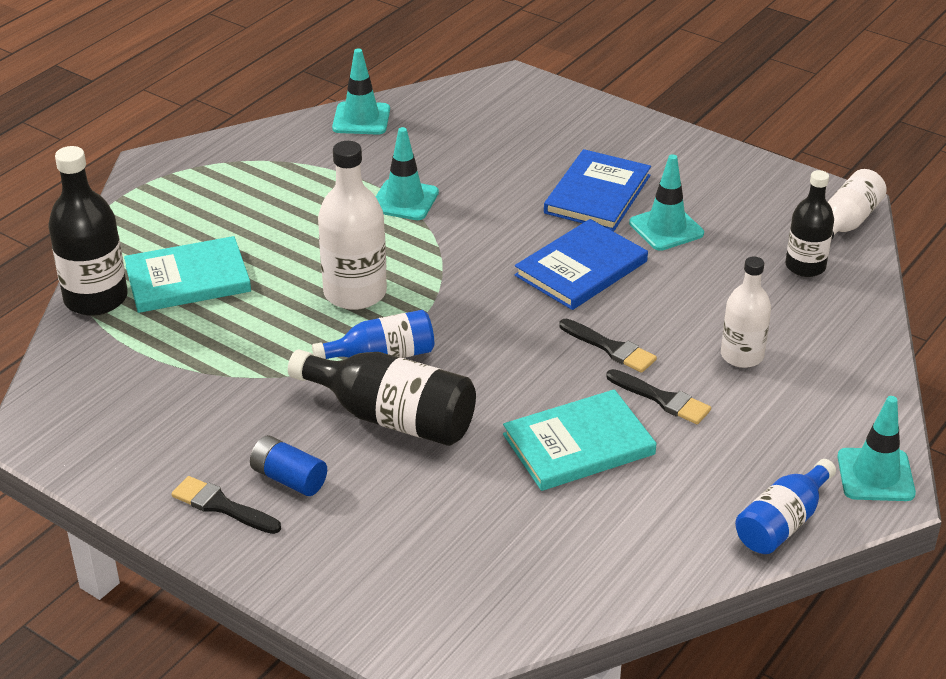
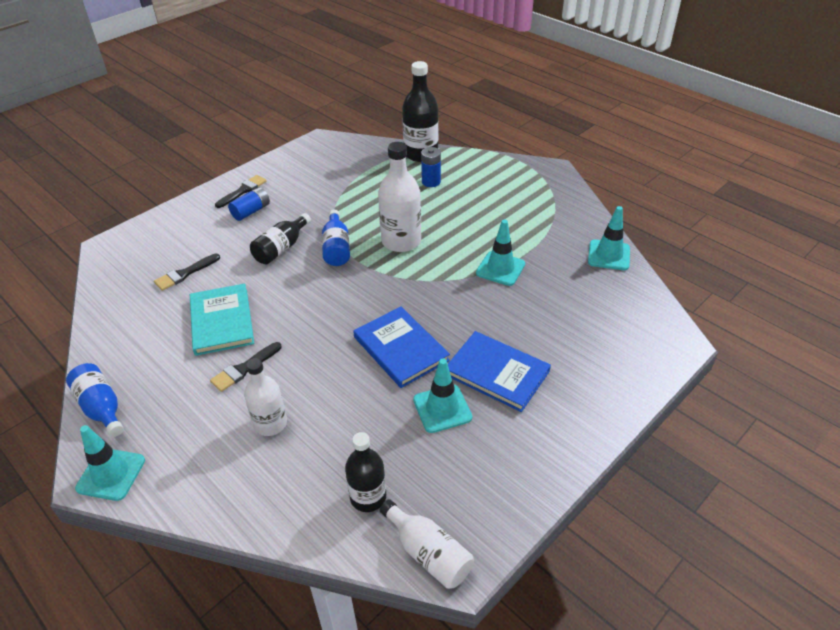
camera: 100 degrees right, 5 degrees up
turquoise book [124,236,251,313] -> blue battery [421,147,441,187]
black bottle [288,349,476,446] -> black bottle [250,213,311,264], size x0.65
black brush [559,319,657,373] -> black brush moved to [154,254,220,291]

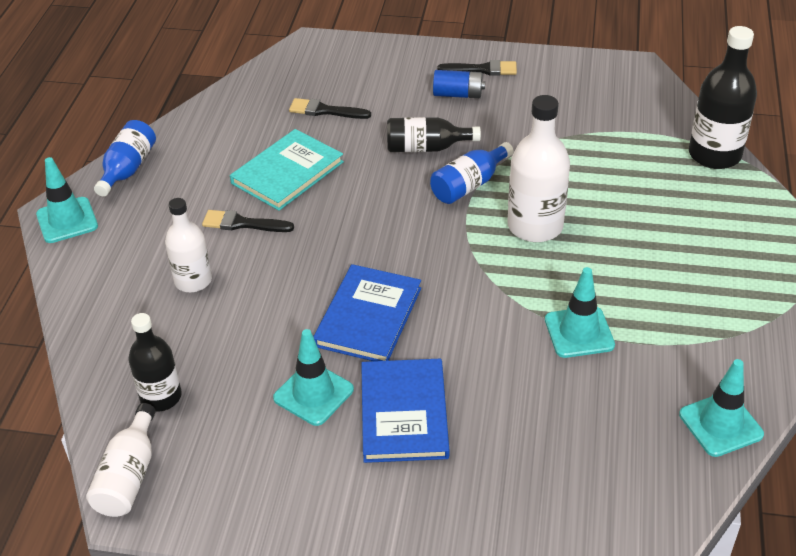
camera: 55 degrees right, 0 degrees up
blue battery [421,147,441,187] -> none

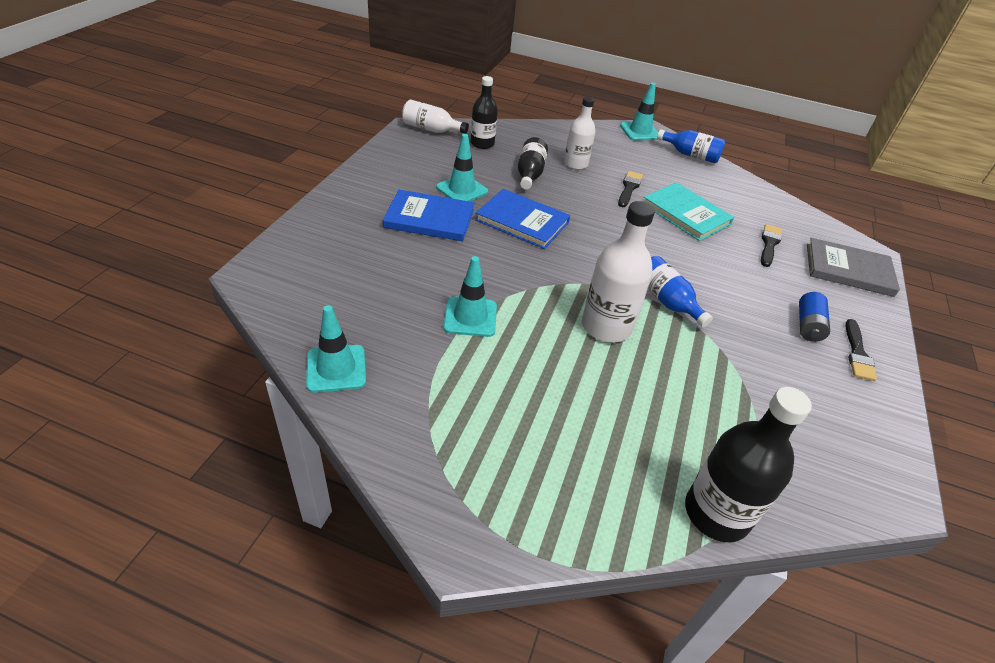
camera: 95 degrees right, 0 degrees up
black bottle [387,117,481,152] -> black bottle moved to [518,137,548,189]
none -> grey book [807,238,900,297]

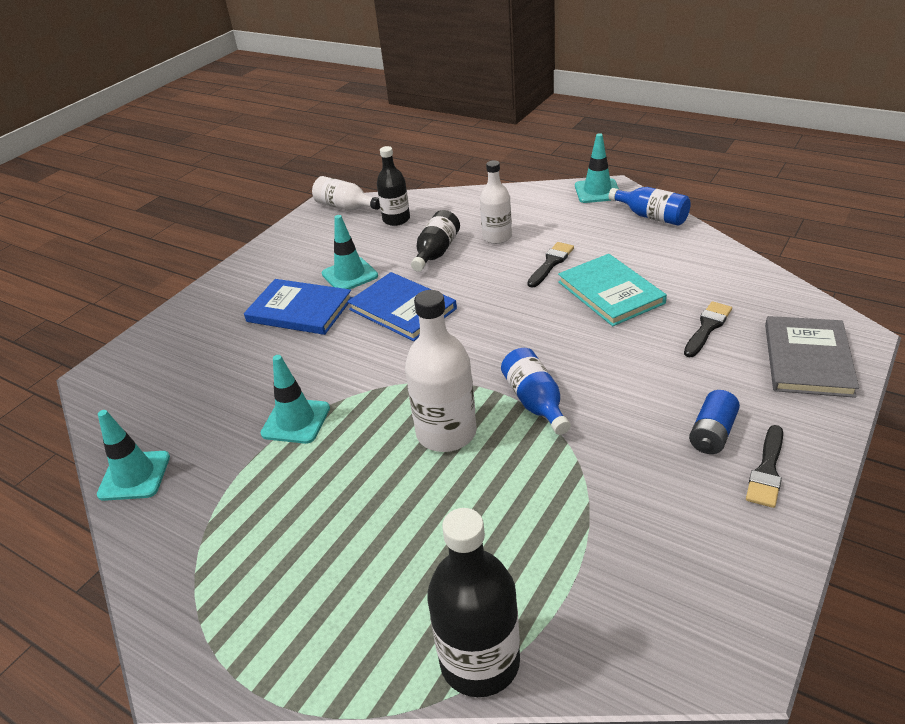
camera: 20 degrees right, 5 degrees down
grey book [807,238,900,297] -> grey book turned 75 degrees clockwise [765,316,859,398]

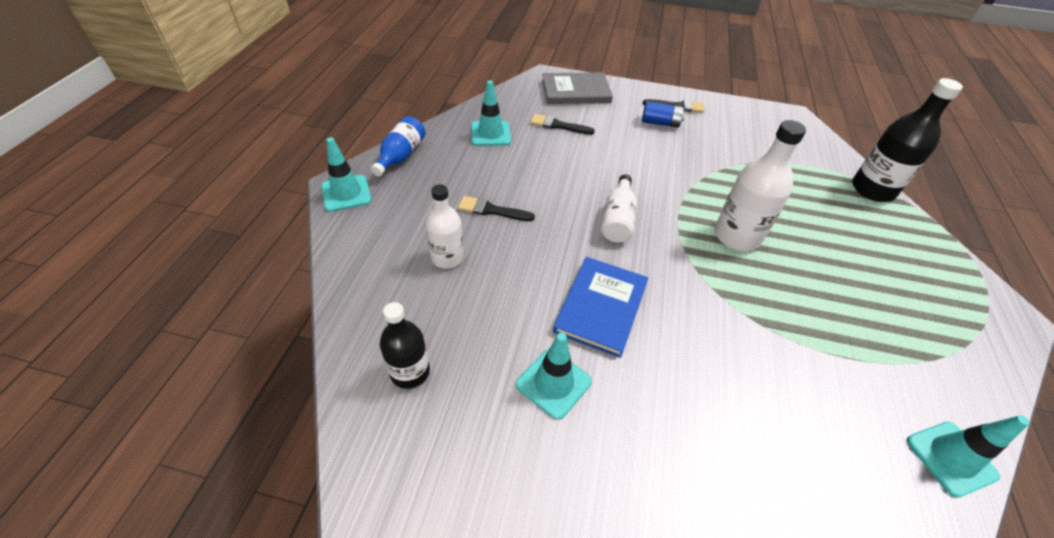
camera: 115 degrees left, 10 degrees up
blue book [244,279,353,335] -> none
turquoise traffic cone [261,355,330,444] -> turquoise traffic cone moved to [471,80,511,146]
white bottle [312,176,380,211] -> white bottle moved to [601,174,637,243]
black bottle [411,210,460,272] -> none
blue bottle [501,348,571,435] -> none
turquoise book [558,254,667,326] -> none

